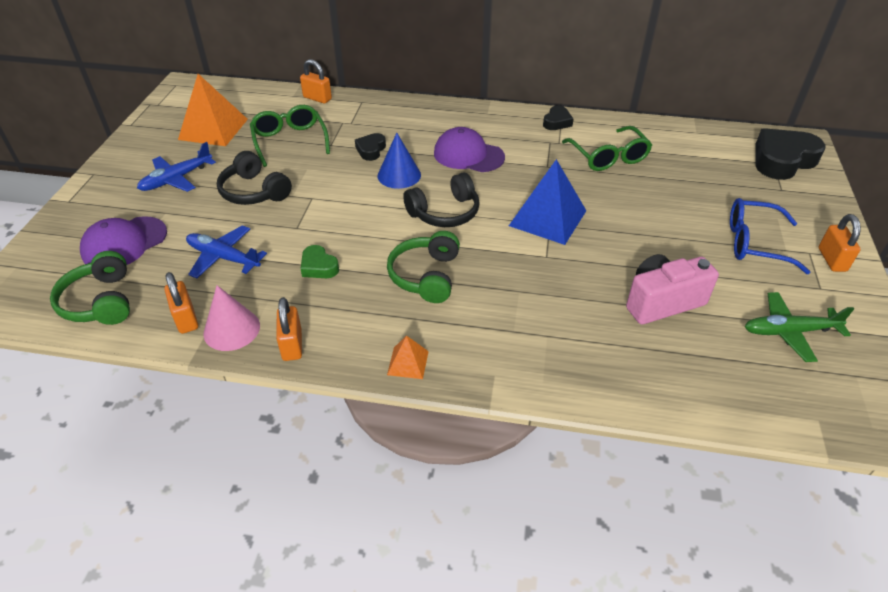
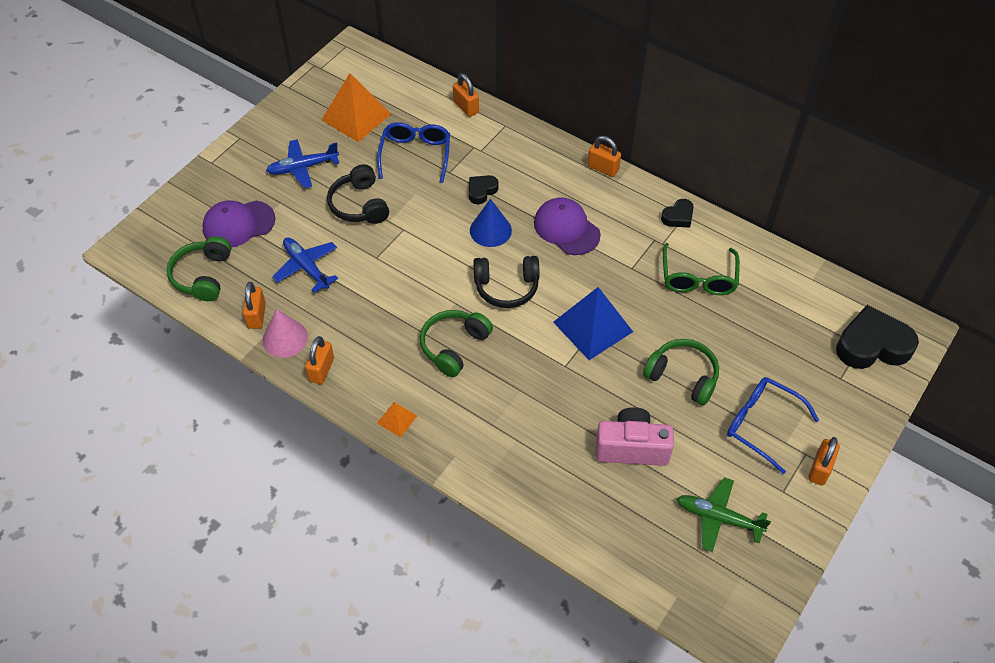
camera: 25 degrees right, 10 degrees up
green glasses [250,105,330,167] -> blue glasses [377,122,450,183]
green heart [301,245,339,278] -> none
none -> orange padlock [588,136,621,177]
none -> green headphones [643,339,719,405]

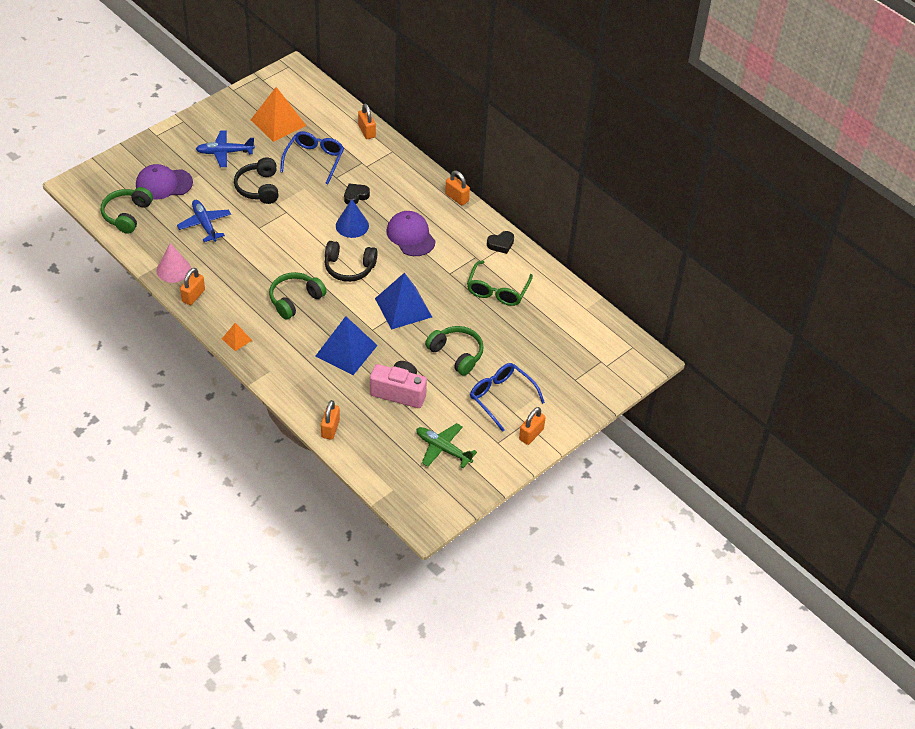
camera: 10 degrees right, 5 degrees down
orange padlock [243,282,266,329] -> orange padlock moved to [321,400,340,440]
black heart [836,305,919,369] -> none
none -> blue pyramid [315,316,378,375]

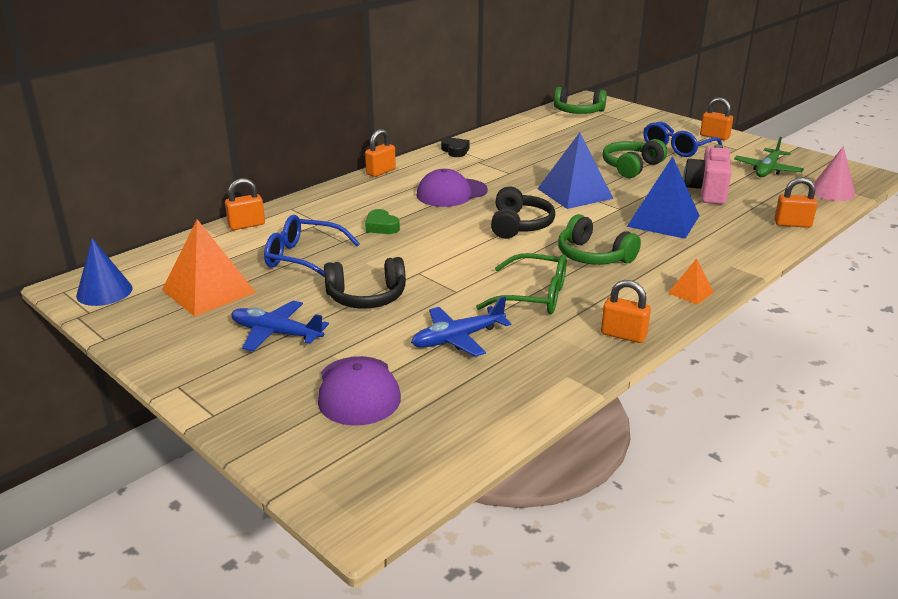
camera: 90 degrees left, 20 degrees down
green headphones [101,187,153,234] -> green headphones moved to [554,87,607,114]
pink cone [156,243,191,283] -> pink cone moved to [813,146,855,201]
blue plane [196,130,255,167] -> blue plane turned 120 degrees clockwise [231,301,329,351]
blue cone [336,199,369,238] -> blue cone moved to [76,238,133,306]
black heart [344,183,370,205] -> green heart [365,209,400,234]
green glasses [467,261,533,306] -> green glasses moved to [476,253,567,314]

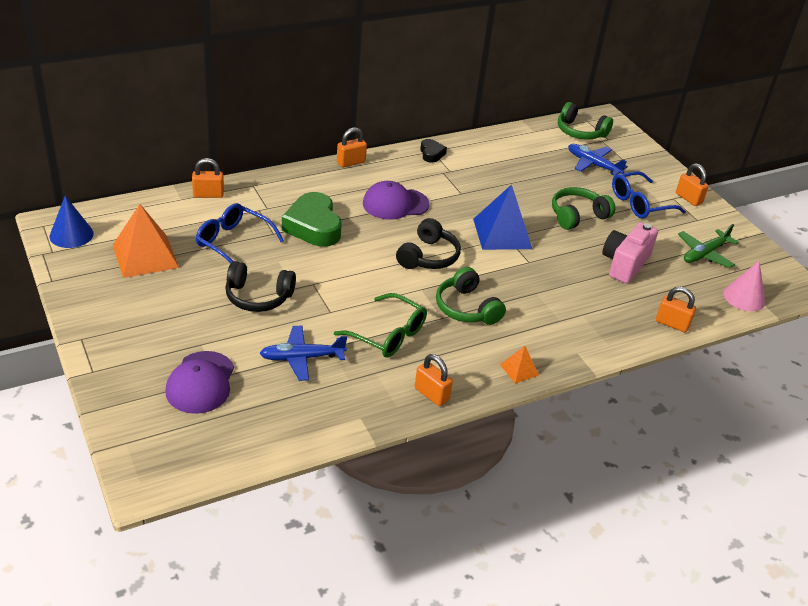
camera: 15 degrees right, 10 degrees up
blue plane [231,301,329,351] -> blue plane moved to [568,144,628,176]
green heart [365,209,400,234] -> green heart [282,192,342,247], size x1.98
blue pyramid [627,156,700,239] -> none

